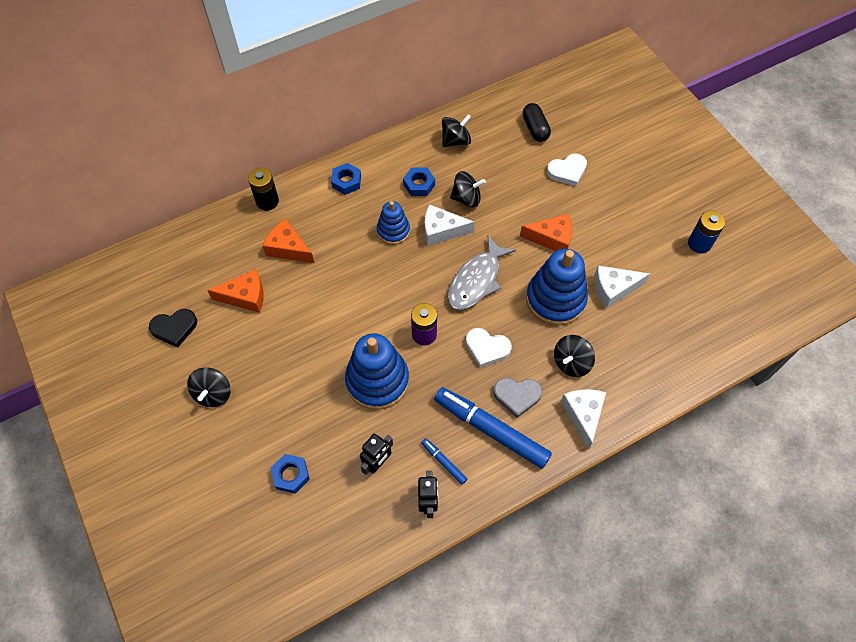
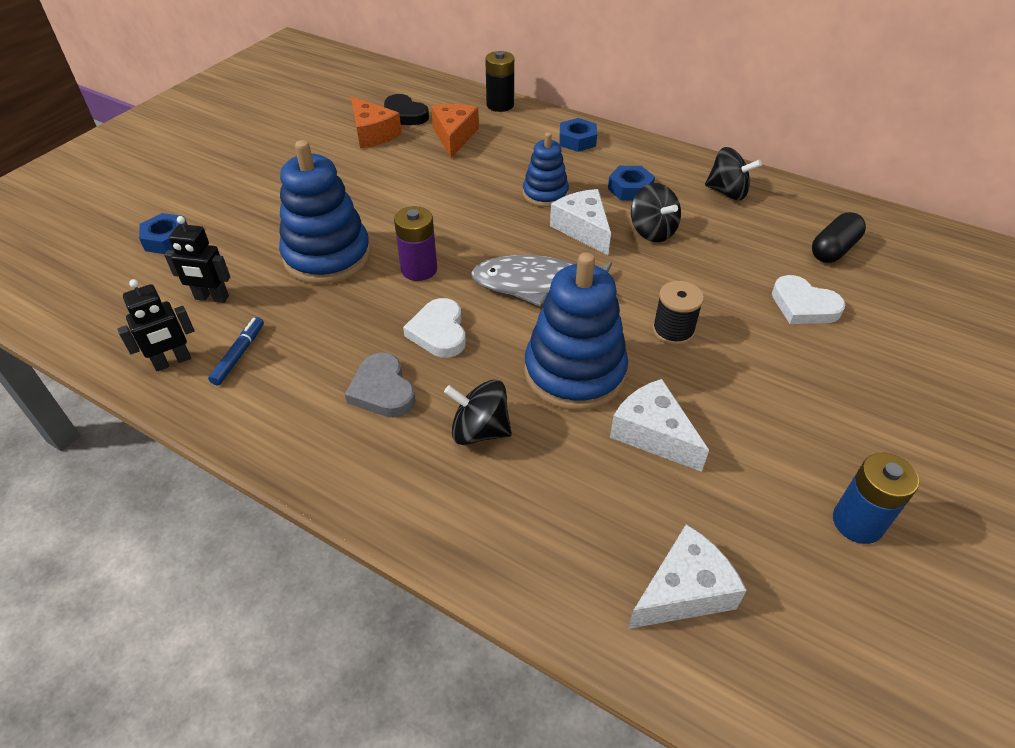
camera: 60 degrees right, 15 degrees down
black heart [149,309,197,348] -> black heart moved to [384,94,429,125]
black spinning top [187,367,231,407] -> none
blue marker [434,387,552,469] -> none
orange cheese [520,214,572,251] -> black spool [652,281,704,345]
white cheese [561,389,606,450] -> white cheese moved to [628,524,747,629]

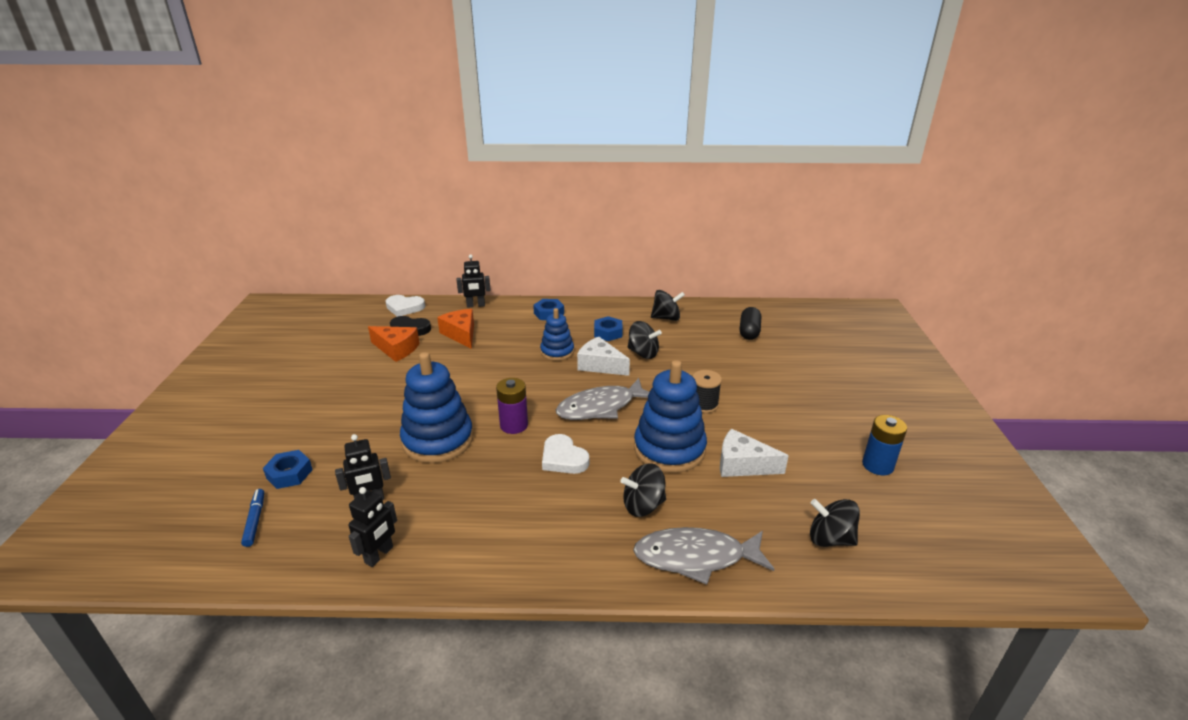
camera: 30 degrees left, 15 degrees down
blue marker [208,317,264,385] -> blue marker moved to [241,489,264,547]
grey heart [345,353,416,417] -> none
black battery [485,51,514,112] -> black robot [457,255,491,308]
white cheese [628,524,747,629] -> black spinning top [810,499,860,547]
white heart [772,275,845,324] -> white heart moved to [386,295,425,317]
none -> grey fish [633,527,774,585]

